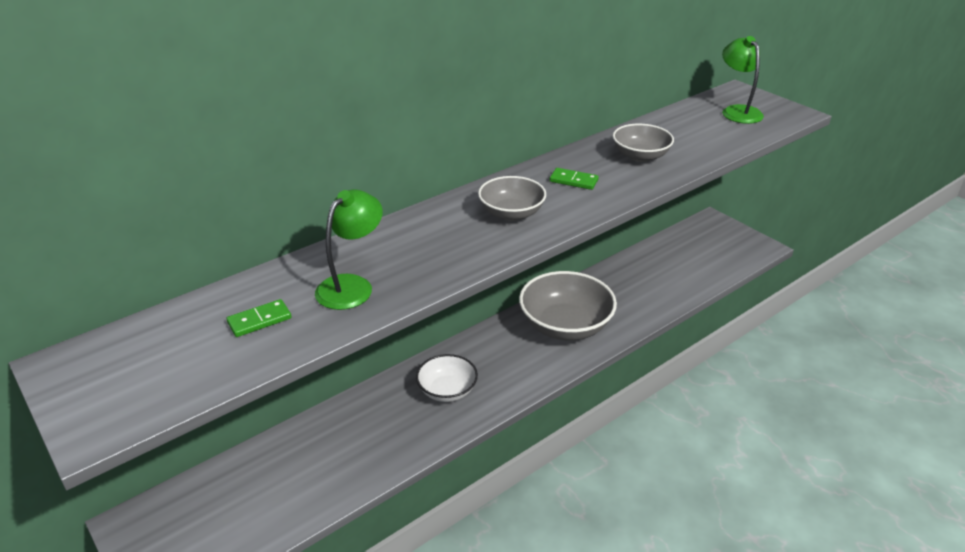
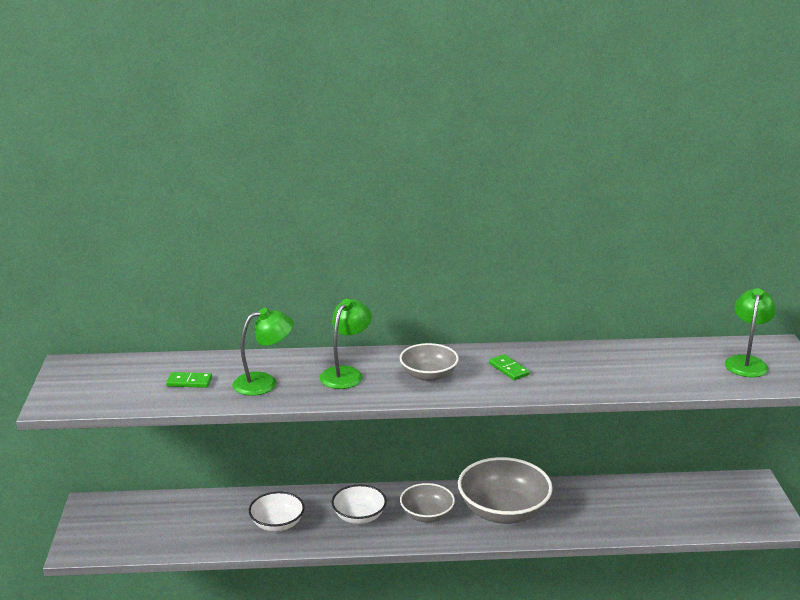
camera: 35 degrees right, 10 degrees down
grey bowl [613,124,674,162] -> grey bowl moved to [400,483,455,522]
none -> white bowl [249,492,305,532]
none -> green lamp [320,299,372,389]

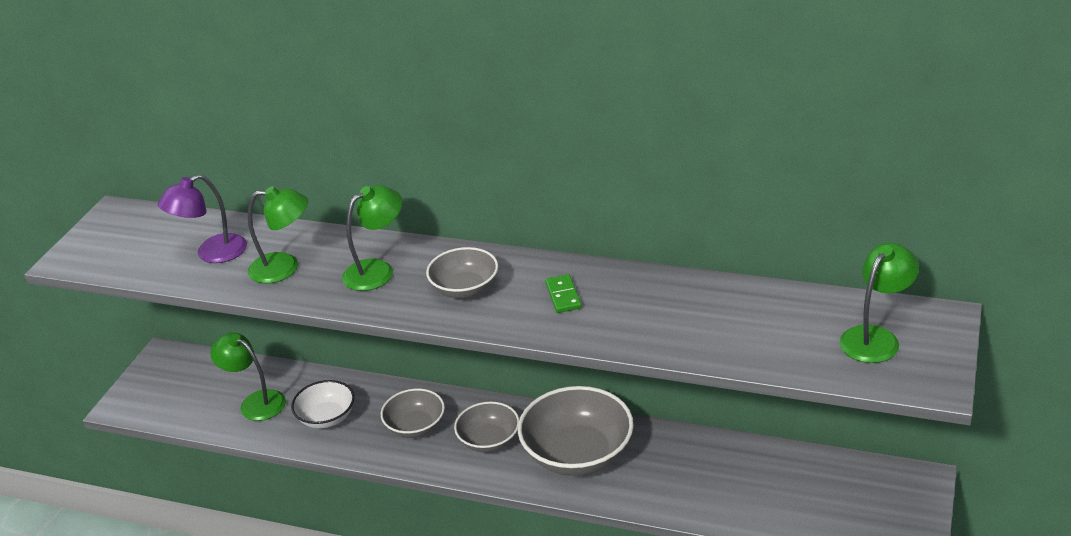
camera: 25 degrees right, 10 degrees up
green domino [166,372,212,388] -> purple lamp [158,174,247,263]
white bowl [332,485,387,524] -> grey bowl [381,388,445,438]
none -> green lamp [210,333,286,421]

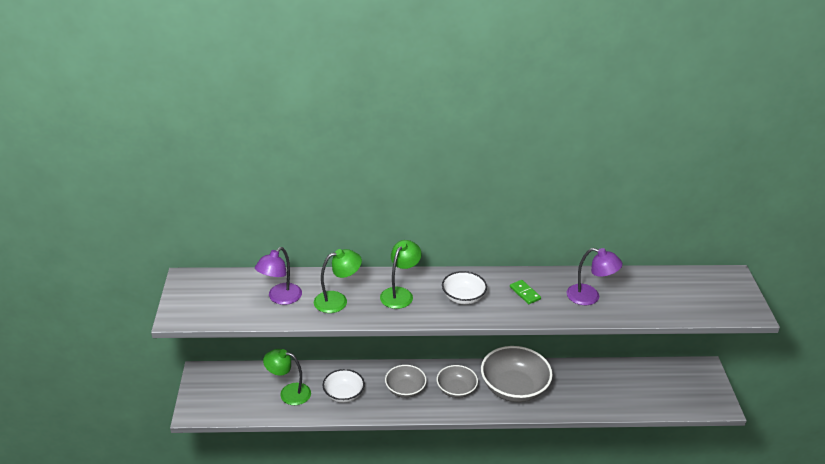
camera: 25 degrees left, 0 degrees up
grey bowl [426,247,498,298] -> white bowl [442,271,487,304]
green lamp [840,242,919,363] -> none
none -> purple lamp [566,248,622,305]

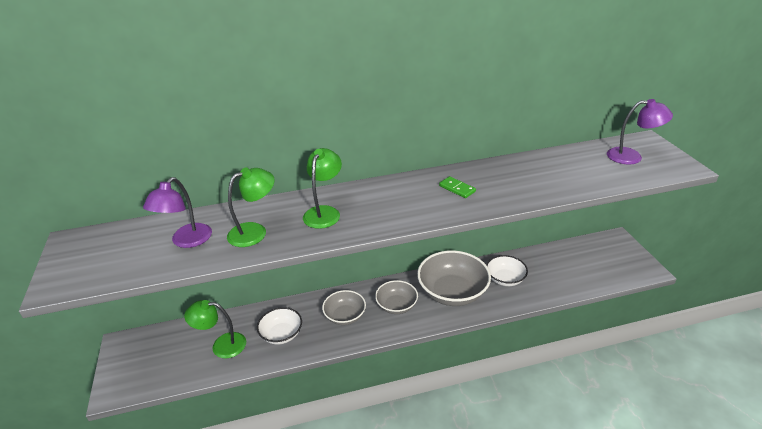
camera: 10 degrees left, 0 degrees up
white bowl [442,271,487,304] -> white bowl moved to [486,255,528,286]
purple lamp [566,248,622,305] -> purple lamp moved to [607,99,673,164]

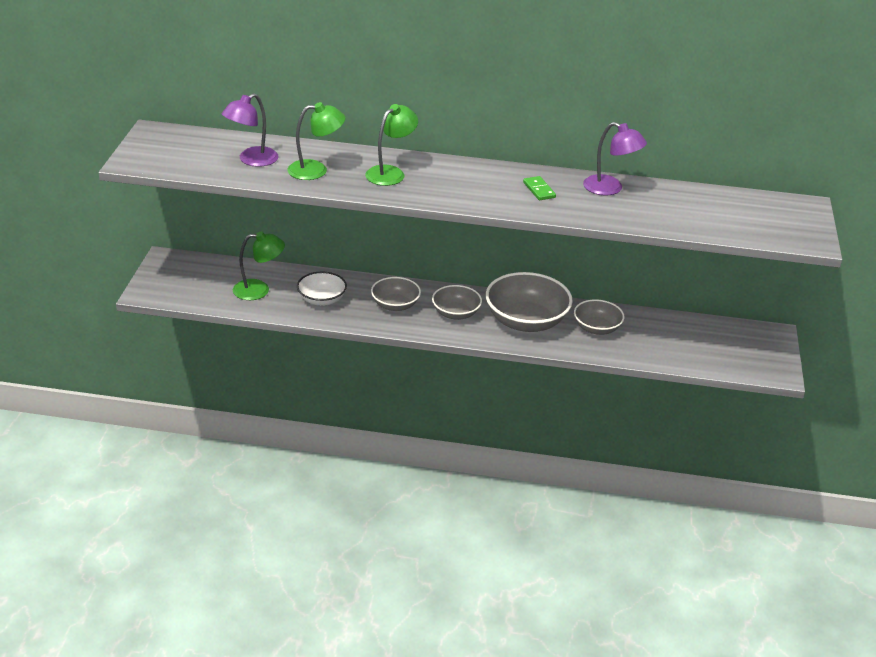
camera: 20 degrees right, 0 degrees up
green lamp [184,300,246,358] -> green lamp turned 150 degrees clockwise [233,231,285,300]
white bowl [486,255,528,286] -> grey bowl [574,299,624,335]
purple lamp [607,99,673,164] -> purple lamp moved to [583,122,647,195]

